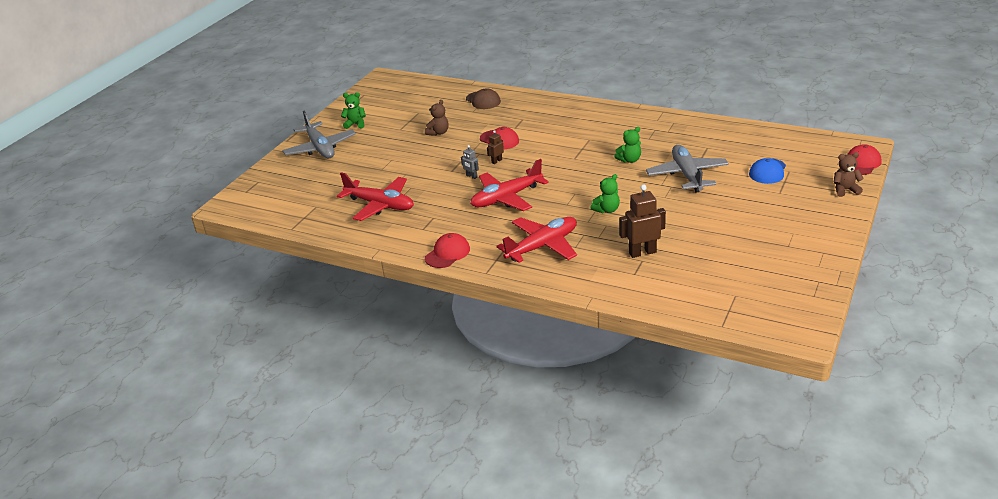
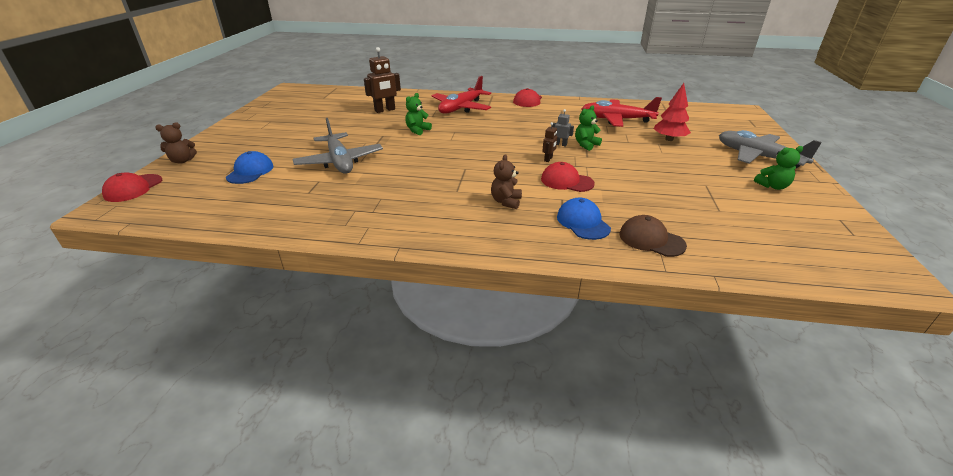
camera: 160 degrees right, 0 degrees up
brown teddy bear [425,100,449,136] -> brown teddy bear moved to [491,154,522,209]
red plane [471,159,549,211] -> none
green teddy bear [614,127,641,163] -> green teddy bear moved to [575,105,602,151]
none -> blue cap [557,198,611,240]
none -> red tree [654,83,691,141]

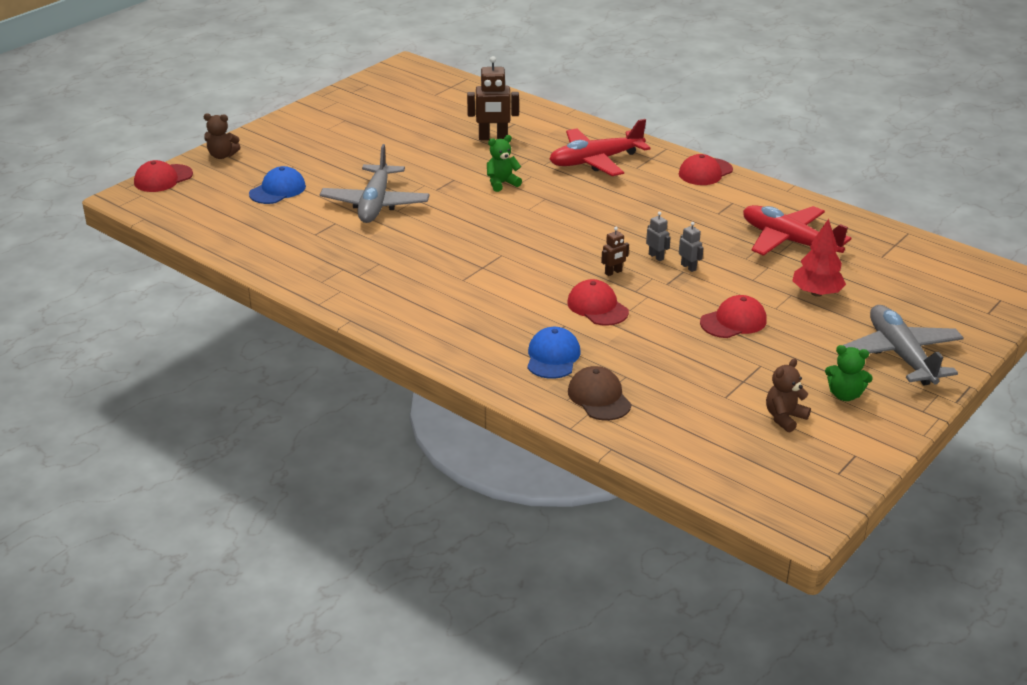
camera: 30 degrees right, 0 degrees up
brown teddy bear [491,154,522,209] -> brown teddy bear moved to [766,358,811,433]
green teddy bear [575,105,602,151] -> grey robot [679,222,703,272]
none -> red cap [700,295,767,338]

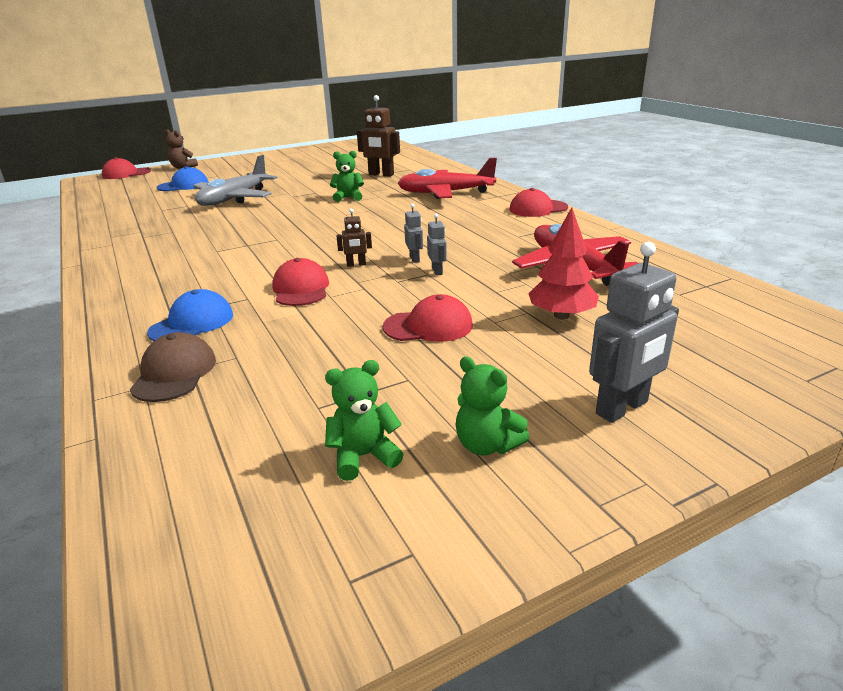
camera: 25 degrees right, 5 degrees down
brown teddy bear [766,358,811,433] -> green teddy bear [325,360,404,481]
grey plane [843,305,964,386] -> grey robot [589,242,679,423]

